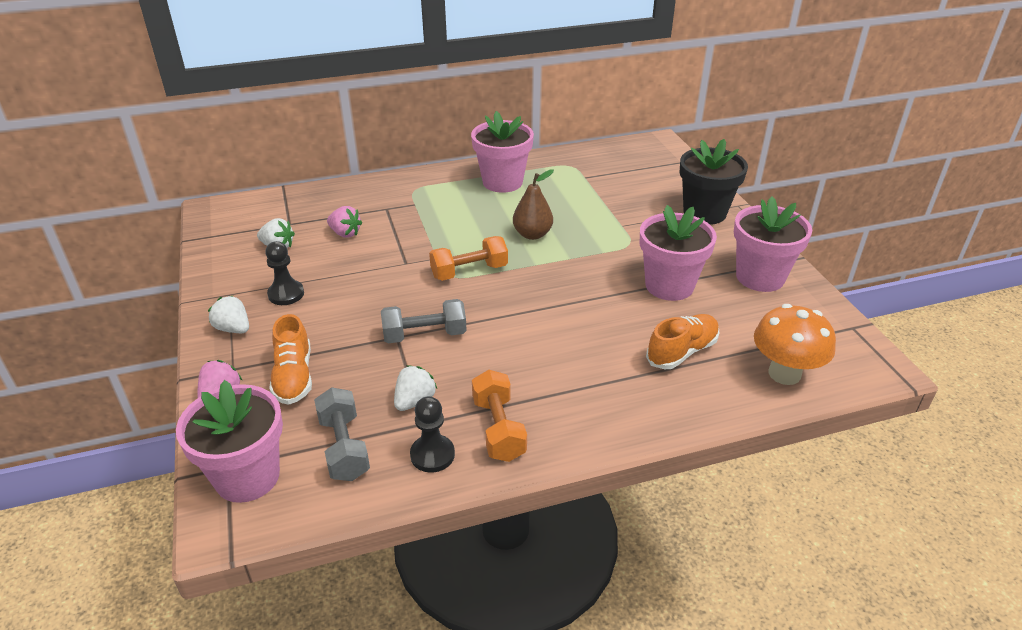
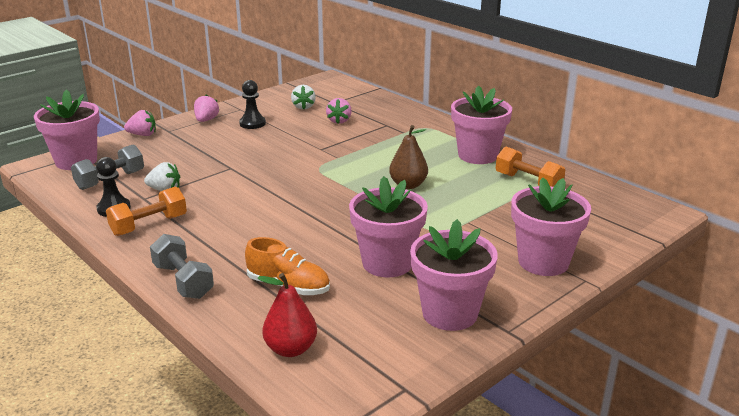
camera: 65 degrees right, 10 degrees down
white strawberry [208,295,249,333] -> pink strawberry [194,95,219,122]
orange shoe [269,314,312,405] -> none
grey dumbbell [381,299,467,343] -> grey dumbbell moved to [150,234,214,299]
orange dumbbell [429,236,508,281] -> orange dumbbell moved to [496,147,566,187]
black flower pot [680,139,748,225] -> pink flower pot [511,177,591,276]
orange mushroom [754,304,836,385] -> red pear [258,273,317,357]

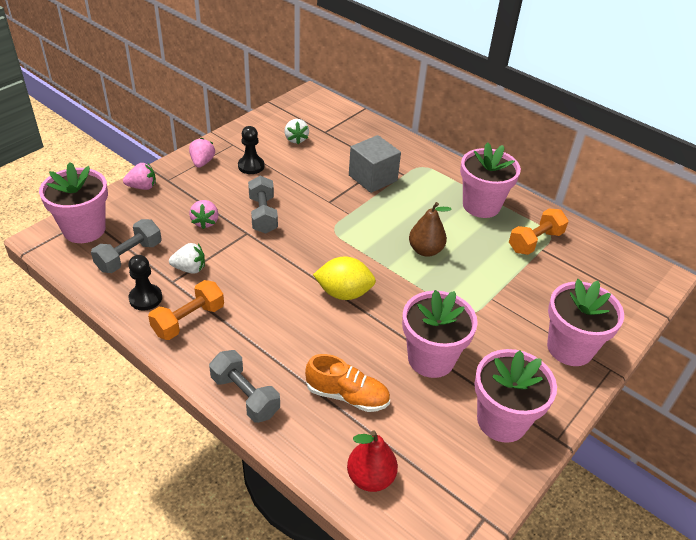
camera: 10 degrees left, 15 degrees up
pink strawberry [326,98,352,124] -> pink strawberry moved to [189,200,219,229]
orange dumbbell [496,147,566,187] -> orange dumbbell turned 75 degrees counterclockwise [509,209,569,255]
none -> grey dumbbell [248,176,278,234]
none -> yellow lemon [313,257,376,300]
none -> grey cube [349,135,401,193]

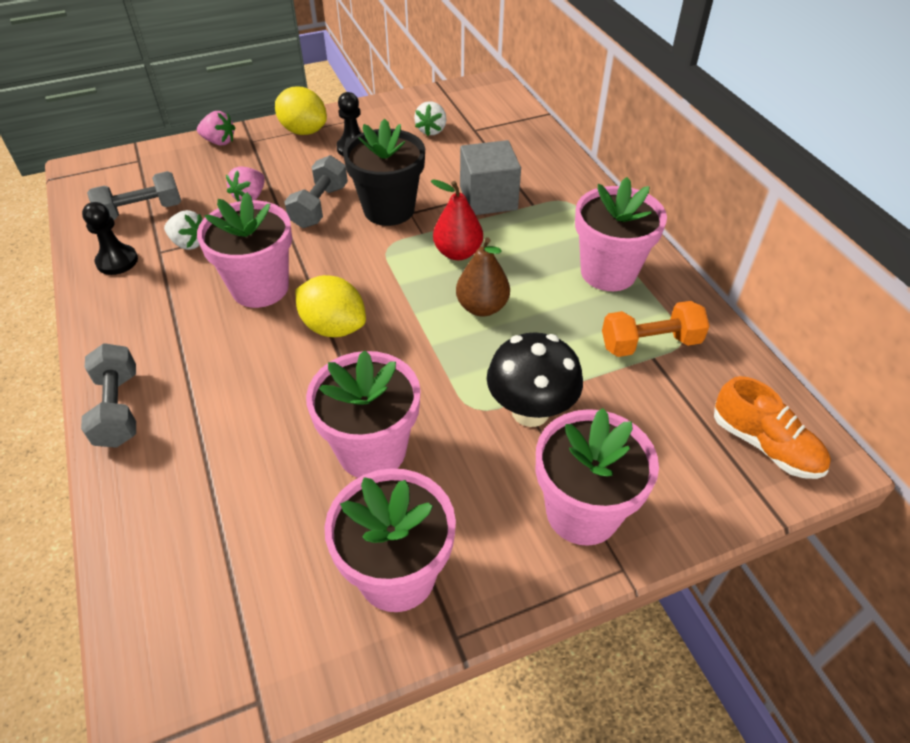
camera: 30 degrees right, 5 degrees up
pink flower pot [39,162,108,243] -> pink flower pot moved to [197,192,292,308]
orange dumbbell [148,280,224,340] -> none
pink strawberry [189,138,215,168] -> yellow lemon [275,87,327,135]
orange shoe [305,354,390,412] -> orange shoe moved to [714,376,831,479]
red pear [347,430,398,492] -> red pear moved to [431,179,483,260]
none -> black flower pot [343,118,425,226]
none -> black mushroom [487,332,583,427]

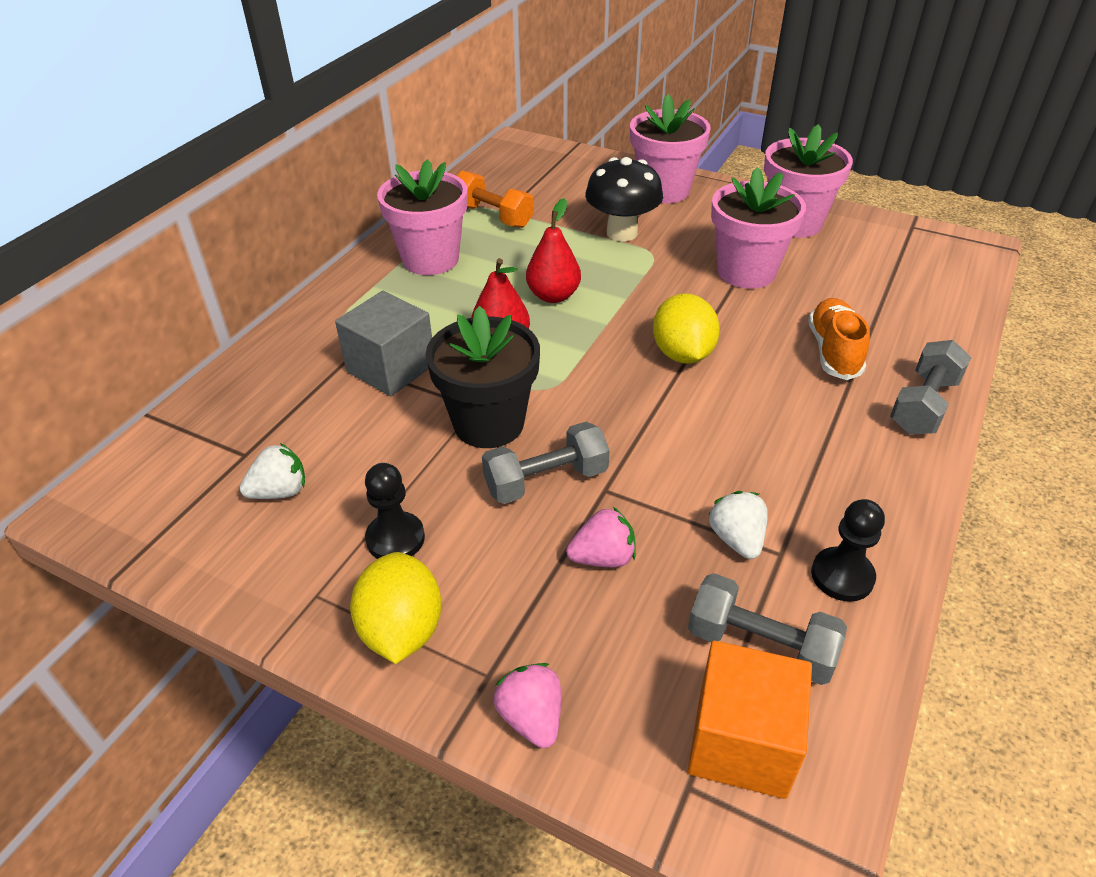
camera: 130 degrees left, 5 degrees down
pink flower pot [197,192,292,308] -> none
brown pear [456,237,510,317] -> red pear [526,198,581,303]
orange shoe [714,376,831,479] -> orange shoe moved to [808,298,870,380]
none -> orange cube [688,641,812,799]

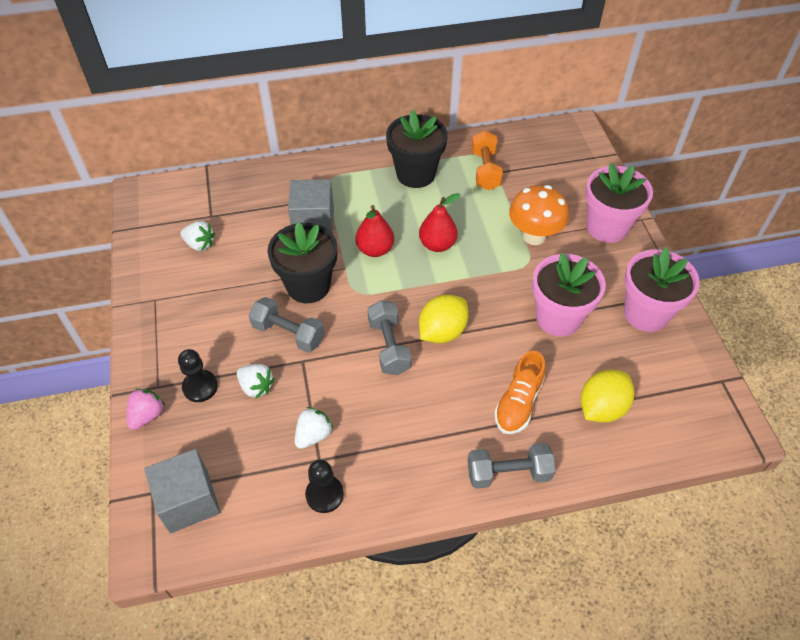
camera: 50 degrees right, 10 degrees up
yellow lemon [350,552,442,664] -> yellow lemon moved to [581,370,634,423]
black pawn [365,463,425,559] -> black pawn moved to [178,349,218,402]
pink flower pot [377,159,468,275] -> black flower pot [386,110,448,188]
pink strawberry [566,507,636,567] -> white strawberry [237,364,275,399]
black mushroom [585,157,663,241] -> orange mushroom [509,185,569,245]
grey dumbbell [688,573,847,685] -> grey dumbbell moved to [367,300,412,375]
orange cube [688,641,812,799] -> grey cube [145,449,220,533]
orange shoe [808,298,870,380] -> orange shoe turned 150 degrees clockwise [494,351,545,434]

